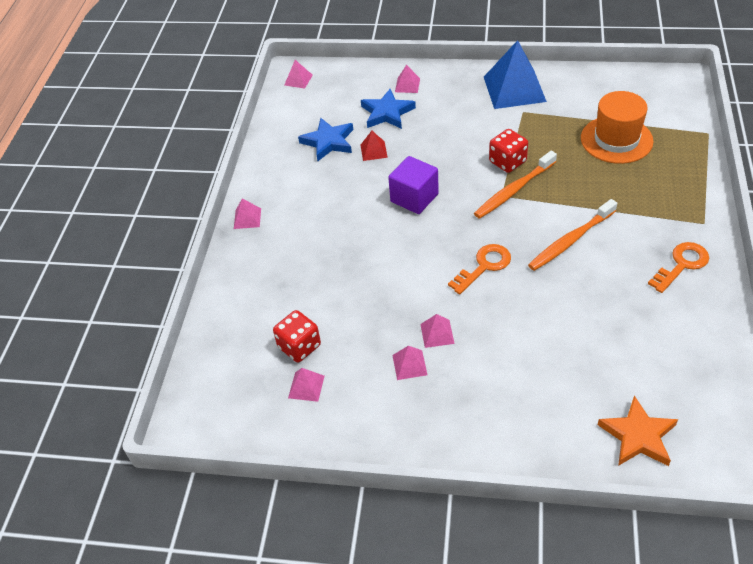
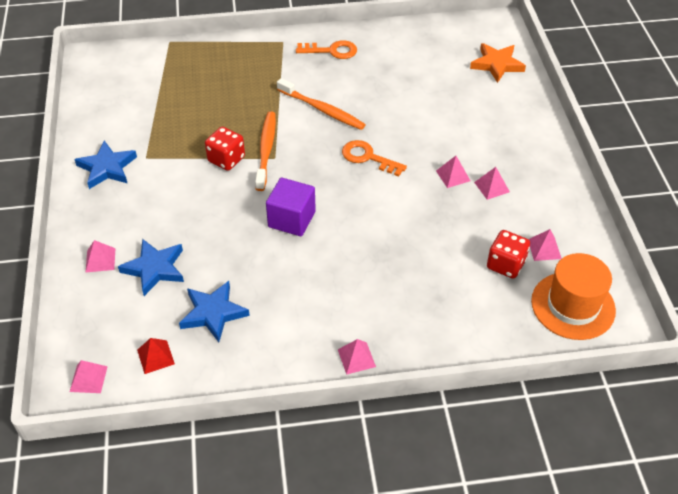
camera: 110 degrees left, 0 degrees up
red pyramid [361,131,388,161] -> red pyramid moved to [137,338,175,374]
orange toothbrush [474,151,557,219] -> orange toothbrush turned 120 degrees counterclockwise [255,111,276,191]
blue pyramid [484,40,547,109] -> blue star [74,141,137,189]
orange hat [581,91,654,164] -> orange hat moved to [531,253,616,340]
orange key [648,242,709,293] -> orange key turned 150 degrees clockwise [296,40,357,59]

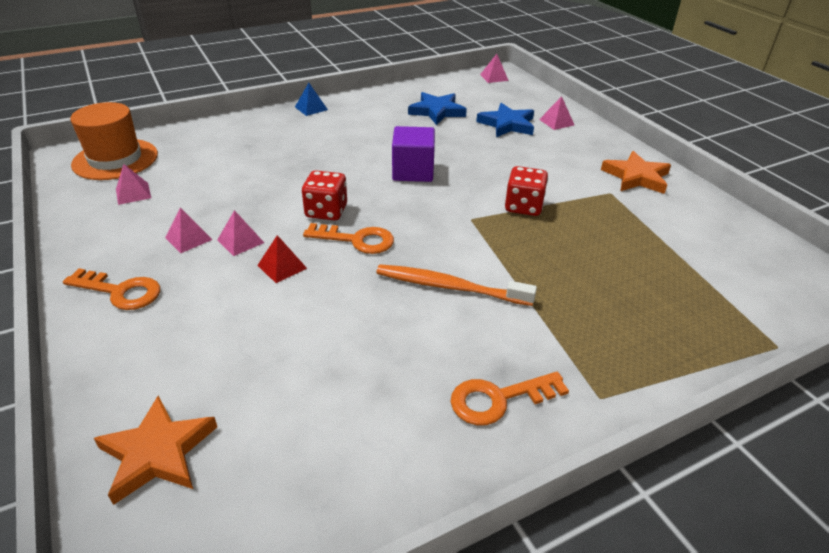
camera: 160 degrees right, 10 degrees down
blue star [74,141,137,189] -> orange star [601,151,671,194]
red pyramid [137,338,175,374] -> red pyramid moved to [257,235,307,283]
orange toothbrush [255,111,276,191] -> none
pink pyramid [338,339,376,375] -> blue pyramid [295,83,328,116]
red dice [487,230,530,279] -> red dice moved to [302,170,347,221]
none -> orange key [63,268,160,310]

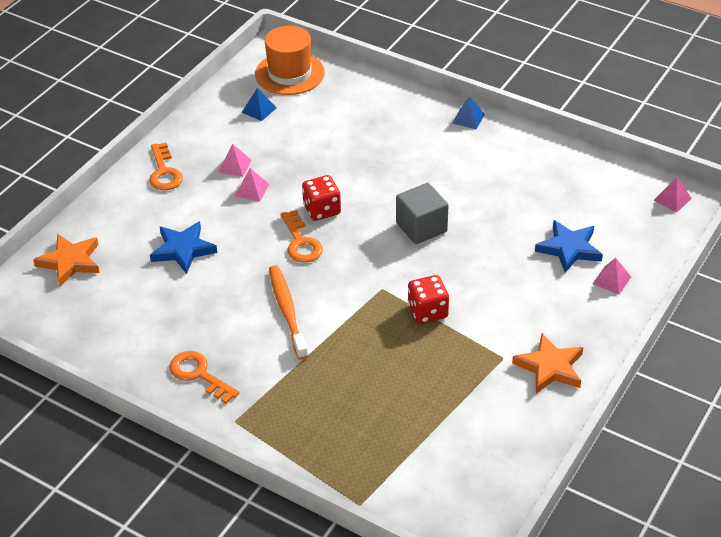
camera: 60 degrees right, 5 degrees up
pink pyramid [116,164,151,205] -> blue pyramid [241,88,277,121]
red pyramid [257,235,307,283] -> none
purple cube [392,126,435,182] -> grey cube [396,183,449,244]
blue star [408,92,467,125] -> blue star moved to [150,221,217,274]

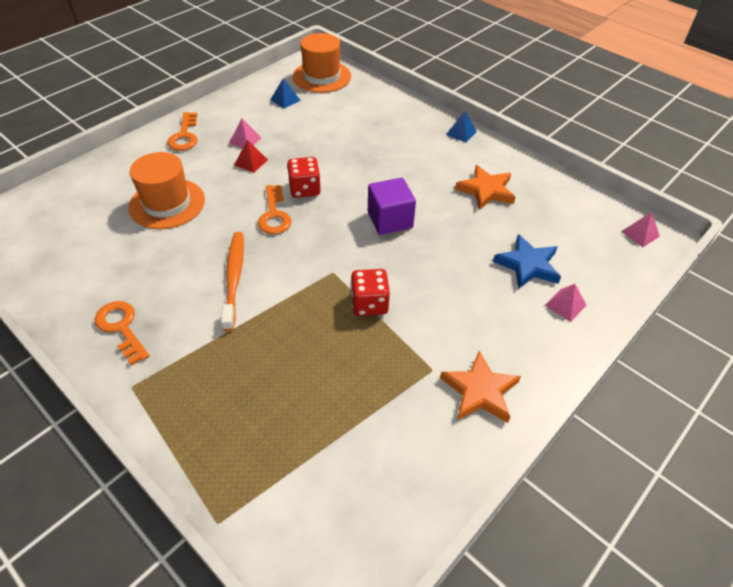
camera: 10 degrees right, 5 degrees up
orange star [33,234,100,286] -> orange star moved to [455,165,516,210]
blue star [150,221,217,274] -> orange hat [129,152,205,229]
pink pyramid [235,168,269,201] -> red pyramid [234,140,268,173]
grey cube [396,183,449,244] -> purple cube [368,178,416,235]

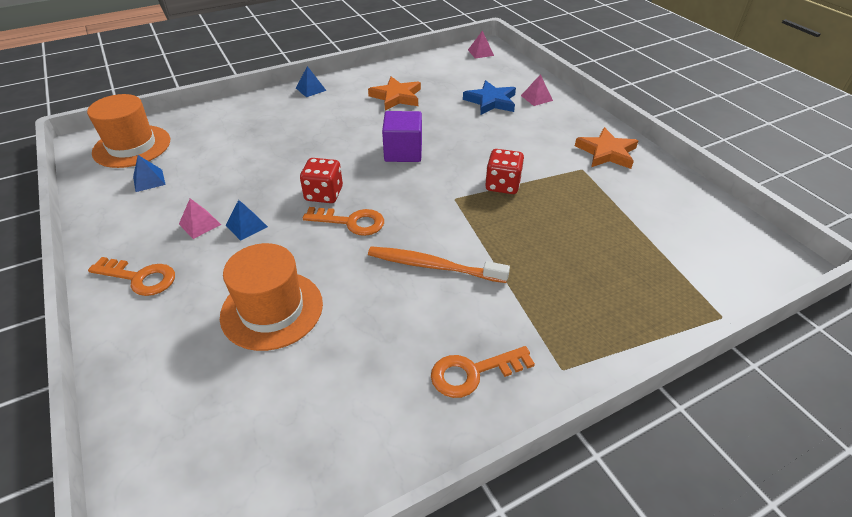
camera: 70 degrees left, 5 degrees down
red pyramid [234,140,268,173] -> blue pyramid [226,200,268,241]

